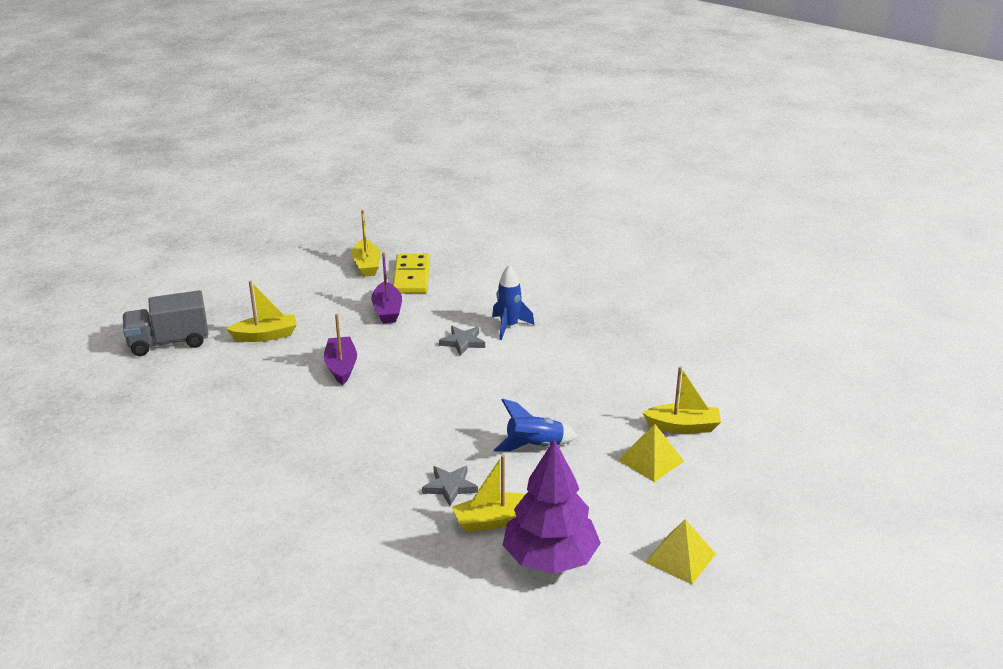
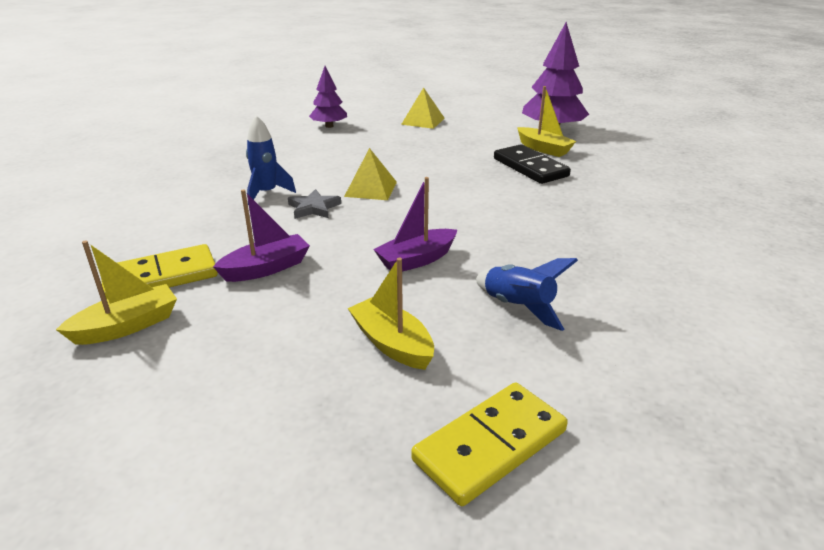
camera: 115 degrees left, 0 degrees up
grey truck [123,290,208,356] -> yellow domino [411,382,568,506]
grey star [422,466,478,506] -> black domino [494,144,571,184]
blue rocket [494,399,578,452] -> blue rocket moved to [476,258,578,331]
yellow boat [642,366,721,433] -> none
yellow pyramid [645,519,716,584] -> yellow pyramid moved to [344,148,397,200]
none -> purple tree [309,66,347,128]

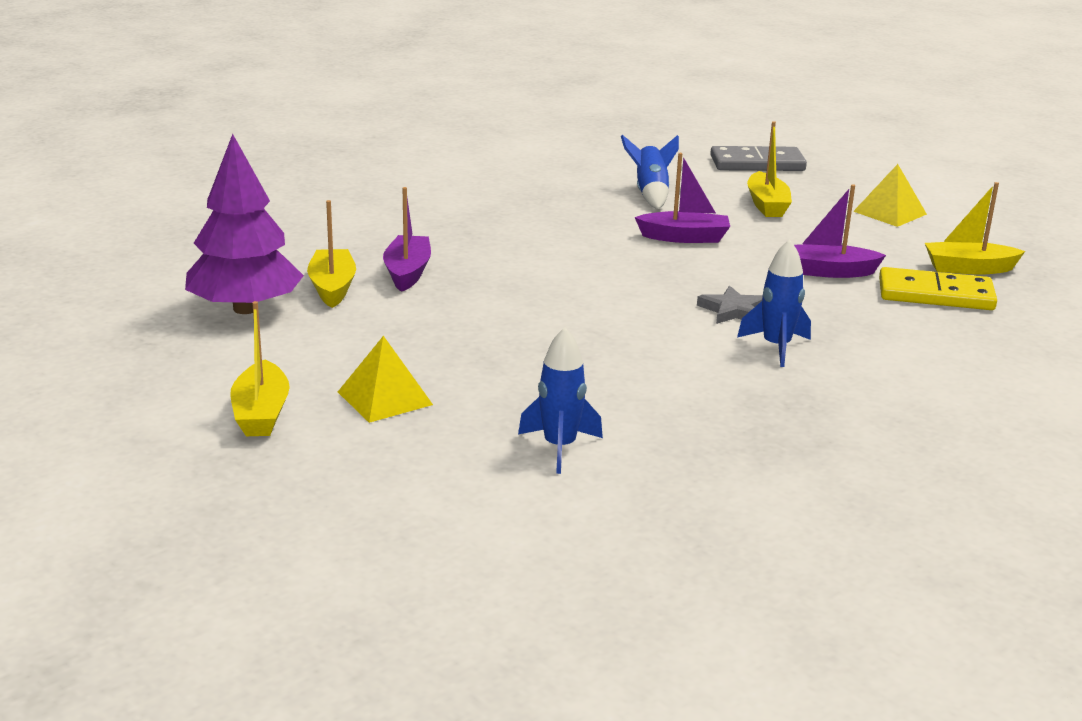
camera: 145 degrees left, 5 degrees down
purple tree [309,66,347,128] -> blue rocket [518,327,603,474]
yellow pyramid [344,148,397,200] -> yellow pyramid moved to [853,164,927,227]
yellow domino [411,382,568,506] -> grey domino [710,146,807,171]
black domino [494,144,571,184] -> purple boat [383,187,431,292]
none -> yellow boat [230,301,290,436]

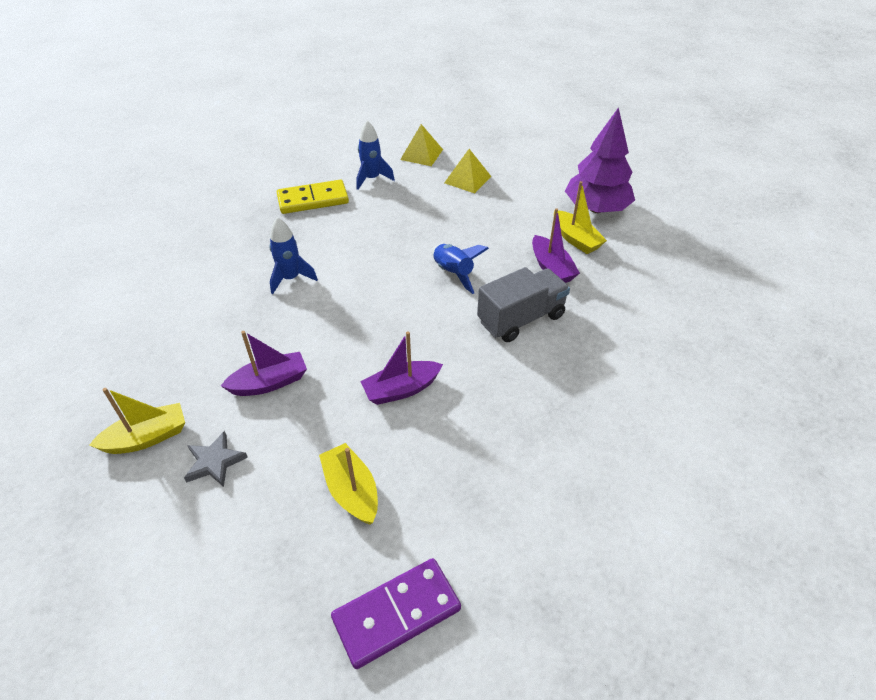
camera: 155 degrees right, 20 degrees up
yellow boat [230,301,290,436] -> none
blue rocket [621,135,679,209] -> blue rocket moved to [432,244,489,294]
grey star [697,286,763,324] -> grey star moved to [184,431,248,487]
grey domino [710,146,807,171] -> purple domino [331,558,461,669]
yellow pyramid [853,164,927,227] -> yellow pyramid moved to [400,124,443,166]
yellow domino [879,267,997,310] -> yellow domino moved to [277,180,349,214]
none -> grey truck [477,267,570,342]

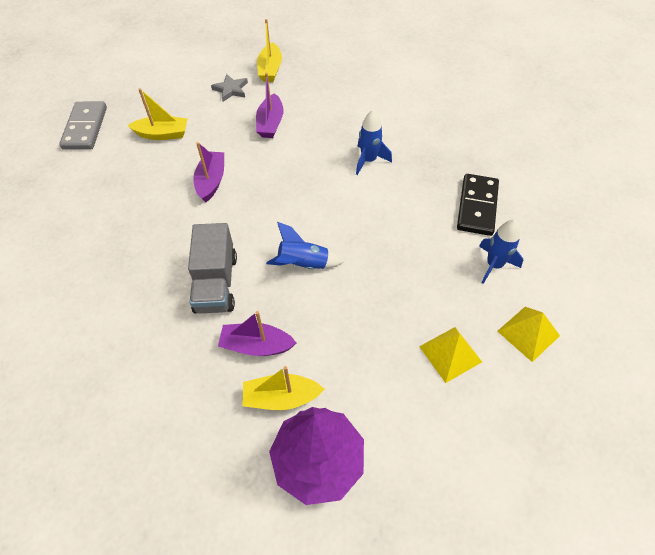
camera: 120 degrees right, 10 degrees up
yellow domino [277,180,349,214] -> black domino [457,174,499,236]
purple domino [331,558,461,669] -> grey domino [59,102,107,150]

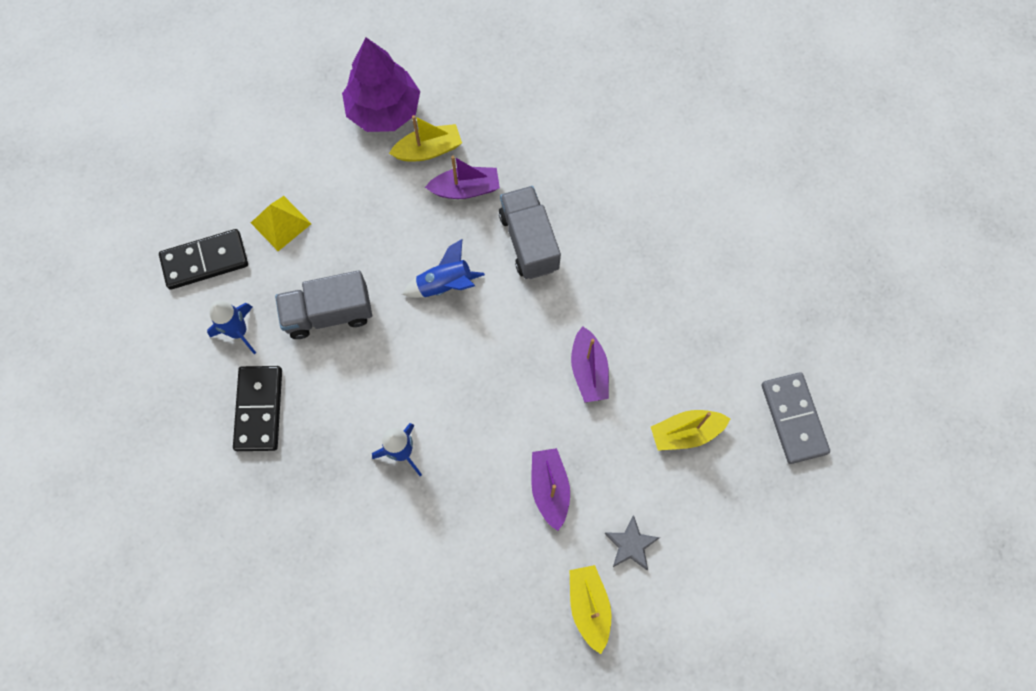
camera: 165 degrees right, 15 degrees up
yellow pyramid [497,307,560,362] -> black domino [159,229,248,290]
none -> grey truck [275,270,372,339]

